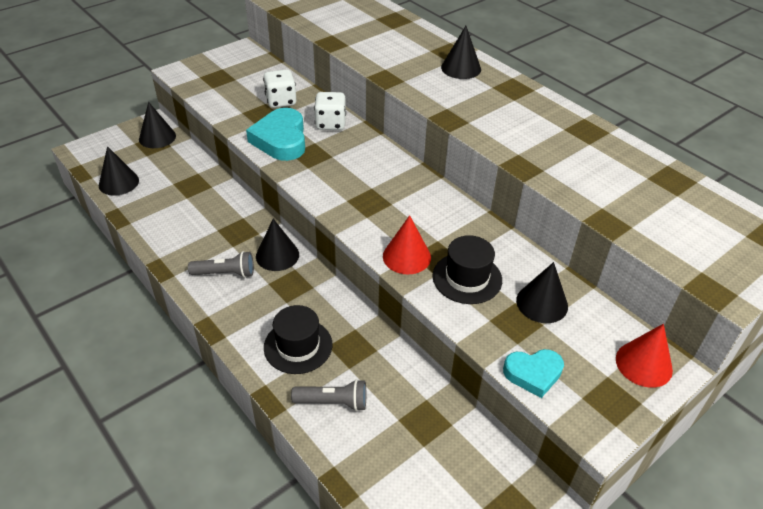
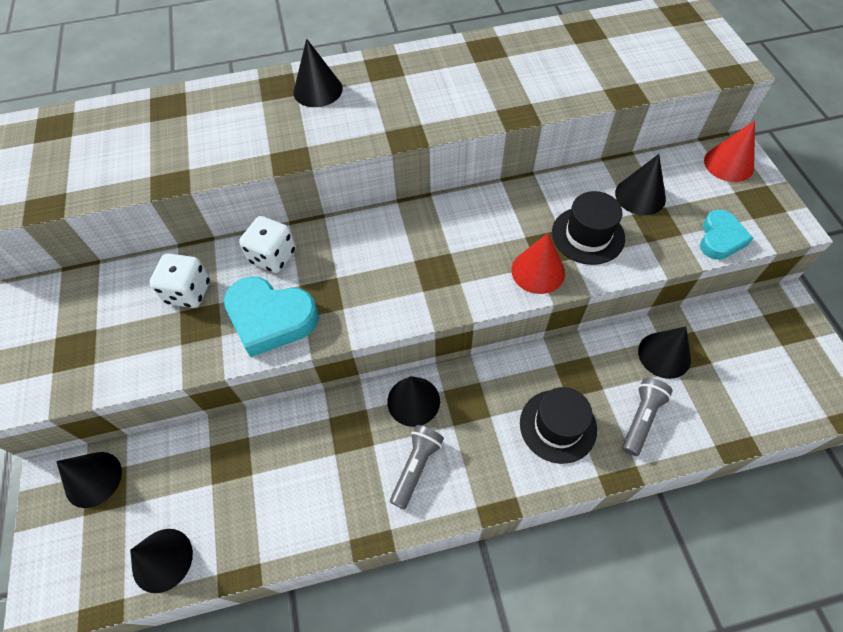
camera: 60 degrees left, 15 degrees up
none -> black cone [638,327,691,379]

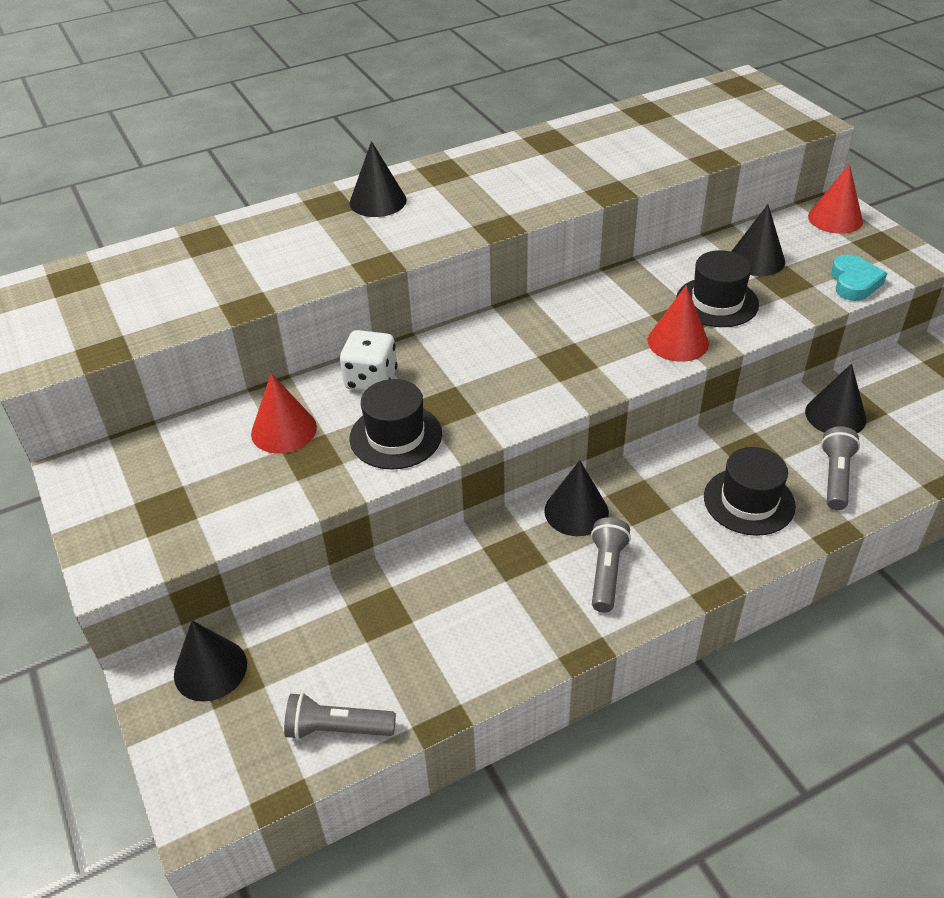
camera: 15 degrees left, 15 degrees down
black cone [130,529,193,593] -> grey flashlight [284,693,396,740]
white dice [150,253,210,308] -> red cone [251,373,317,454]
turquoise heart [224,276,319,357] -> black hat [350,379,442,470]

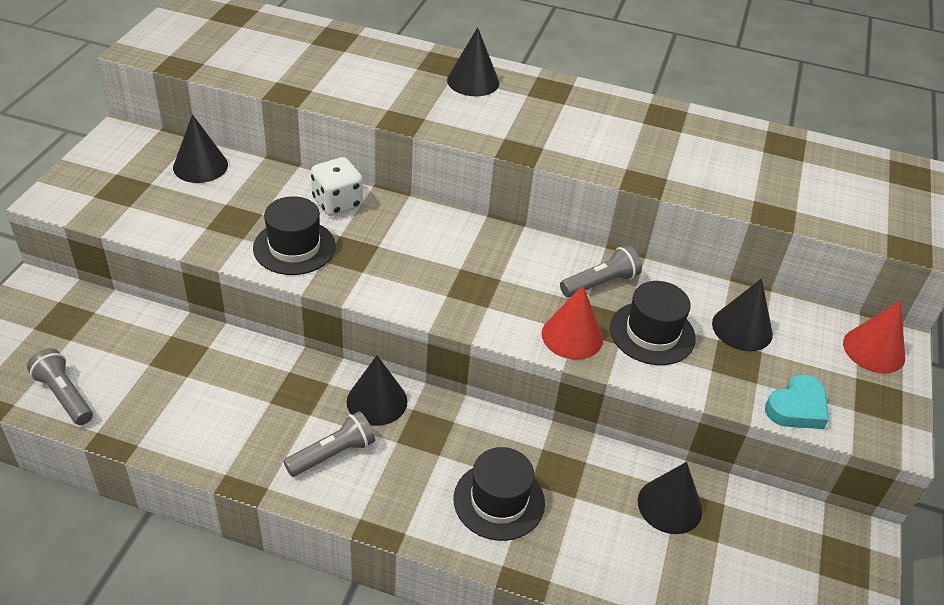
camera: 40 degrees right, 0 degrees up
black cone [174,620,247,702] -> black cone moved to [173,114,228,183]
red cone [251,373,317,454] -> none
grey flashlight [821,426,860,510] -> grey flashlight moved to [560,245,642,297]

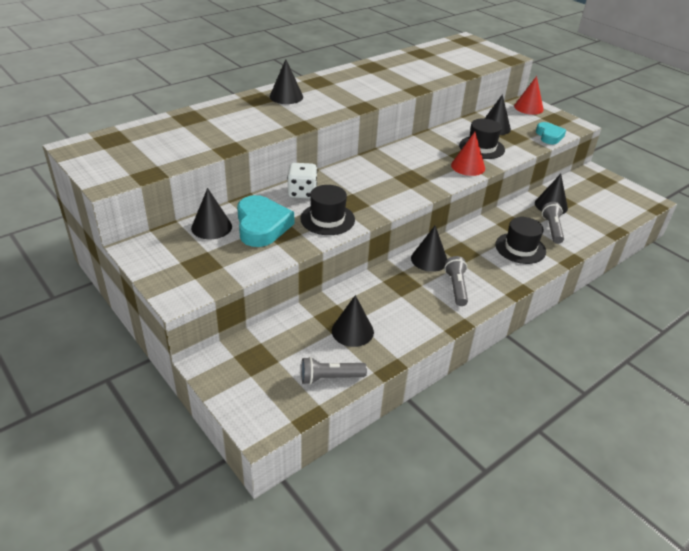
camera: 55 degrees left, 5 degrees down
grey flashlight [560,245,642,297] -> grey flashlight moved to [542,202,564,244]
none -> turquoise heart [237,195,294,247]
none -> black cone [332,295,374,347]

